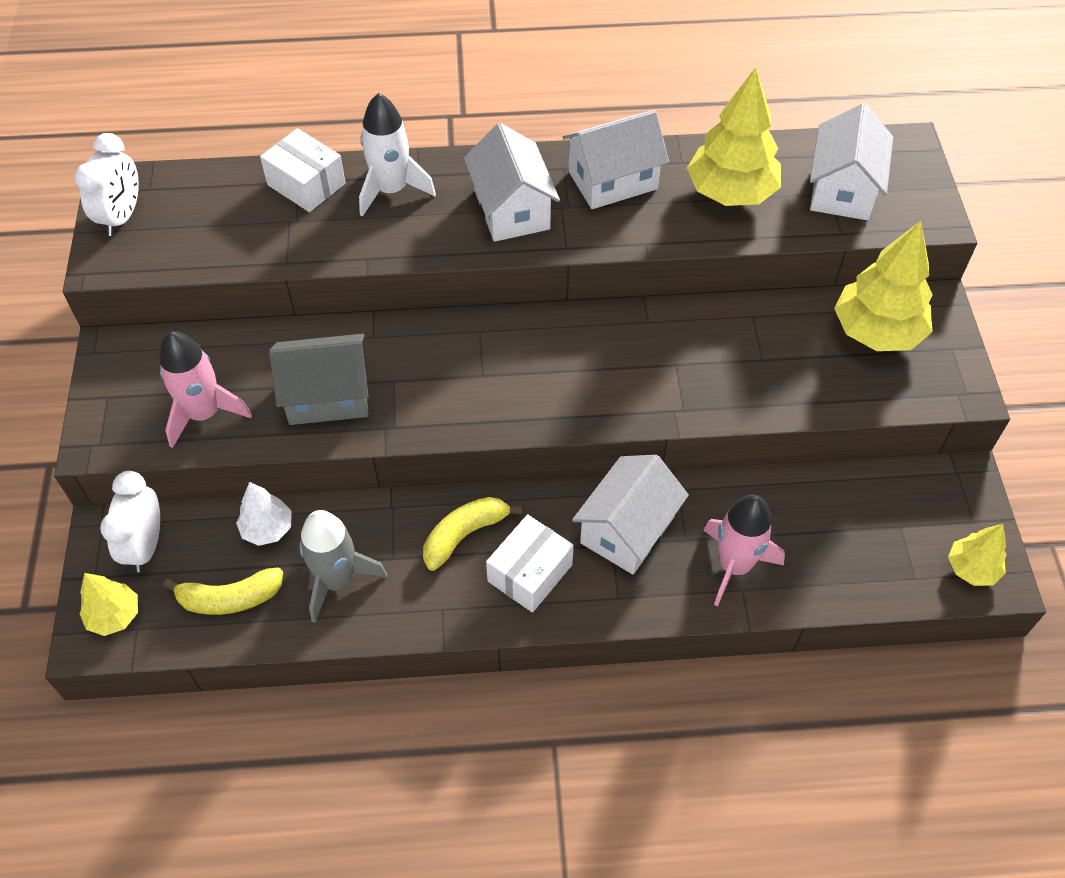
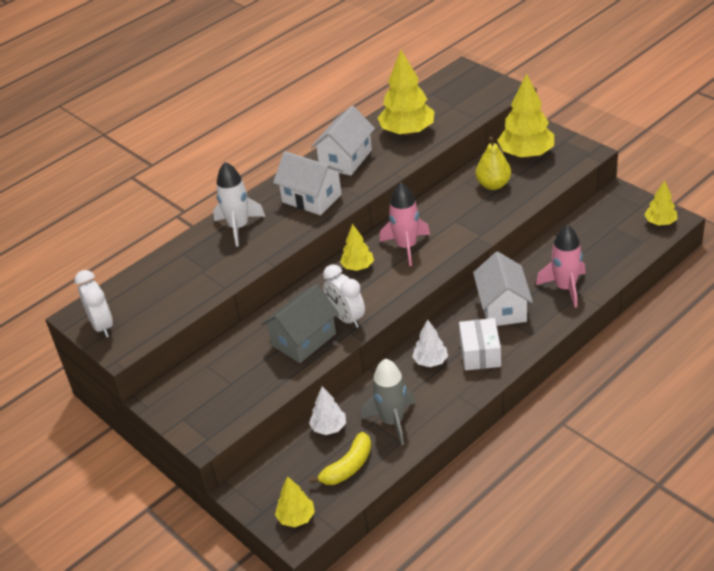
camera: 35 degrees left, 15 degrees down
white clock [100,471,160,572] -> white clock moved to [323,264,365,328]
pink rocket [159,331,252,448] -> pink rocket moved to [379,183,430,266]
white box [260,128,345,212] -> none
yellow banana [423,497,522,571] -> white tree [412,319,448,367]
white house [810,103,893,220] -> none
none -> yellow tree [340,224,374,271]
none -> yellow pear [476,137,511,190]

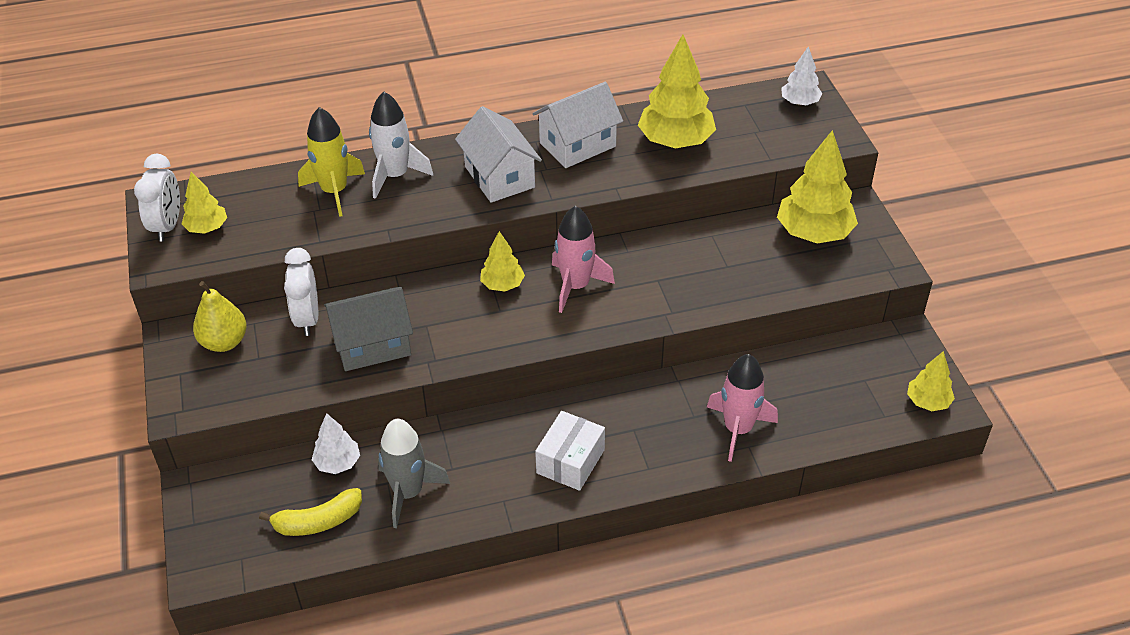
camera: 25 degrees right, 5 degrees up
yellow tree [275,476,315,527] -> yellow tree moved to [182,172,227,234]
white clock [323,264,365,328] -> white clock moved to [284,248,318,336]
white tree [412,319,448,367] -> white tree moved to [781,46,822,106]
white house [473,251,533,326] -> none
yellow pear [476,137,511,190] -> yellow pear moved to [193,281,247,352]
none -> yellow rocket [298,107,365,217]

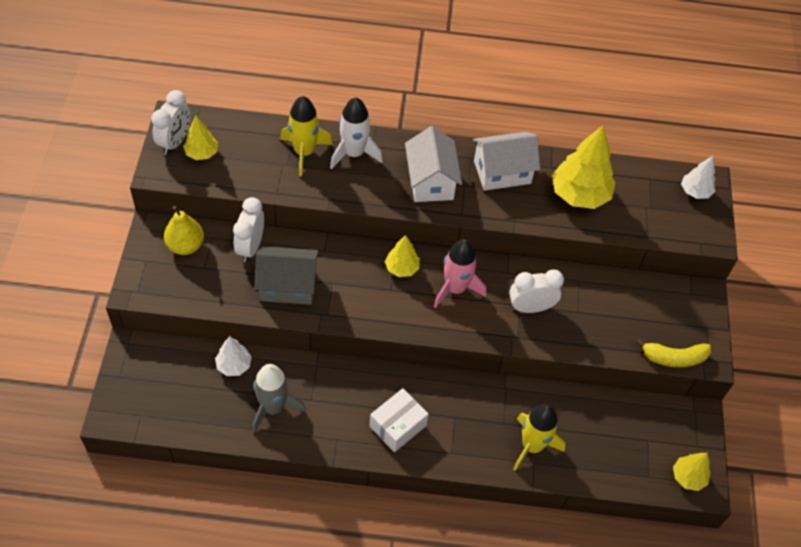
camera: 15 degrees right, 10 degrees up
yellow banana [259,488,362,536] -> yellow banana moved to [636,339,711,367]
pink rocket [707,354,778,462] -> yellow rocket [513,404,566,471]
yellow tree [777,130,858,244] -> none
none -> white clock [509,269,564,313]

